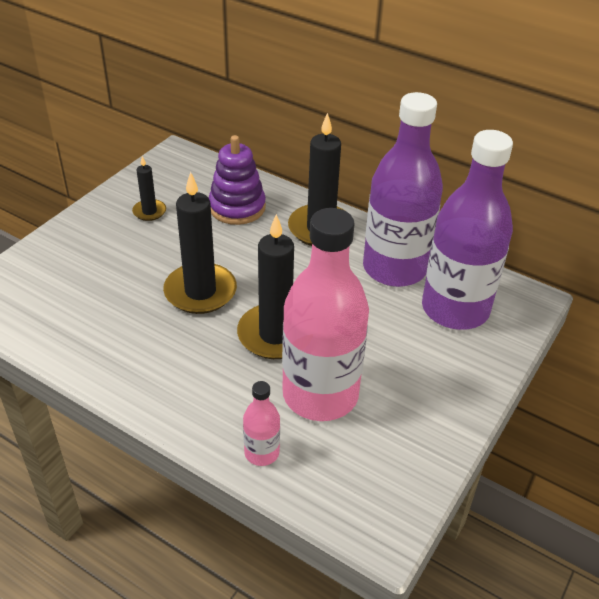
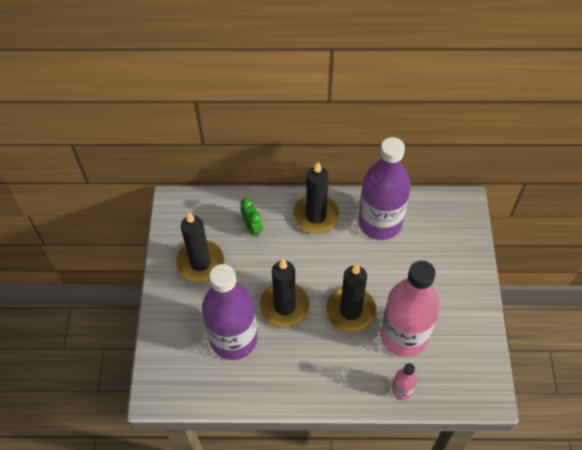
camera: 30 degrees left, 15 degrees up
black candle [132,156,166,221] -> black candle [176,212,224,282], size x1.94
purple stacking toy [209,135,266,225] -> green clock [240,198,263,237]
purple bottle [422,130,513,330] -> purple bottle moved to [202,264,258,360]

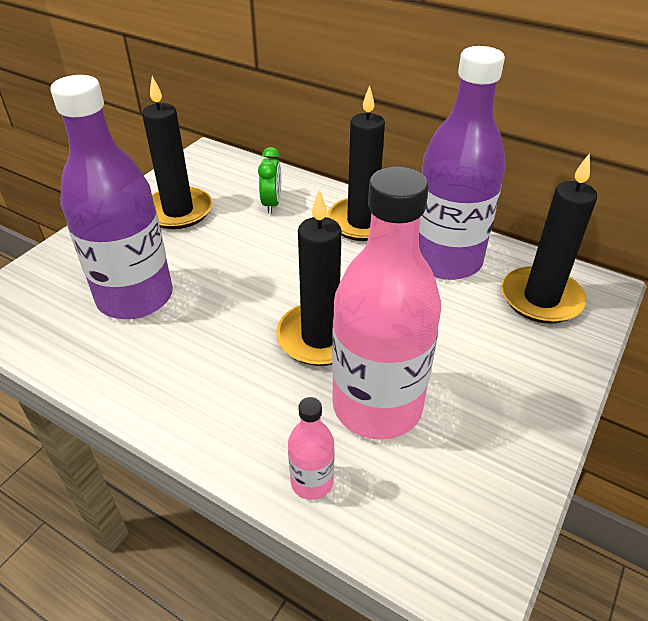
camera: 30 degrees right, 15 degrees down
black candle [260,259,310,327] -> black candle moved to [501,153,597,324]

